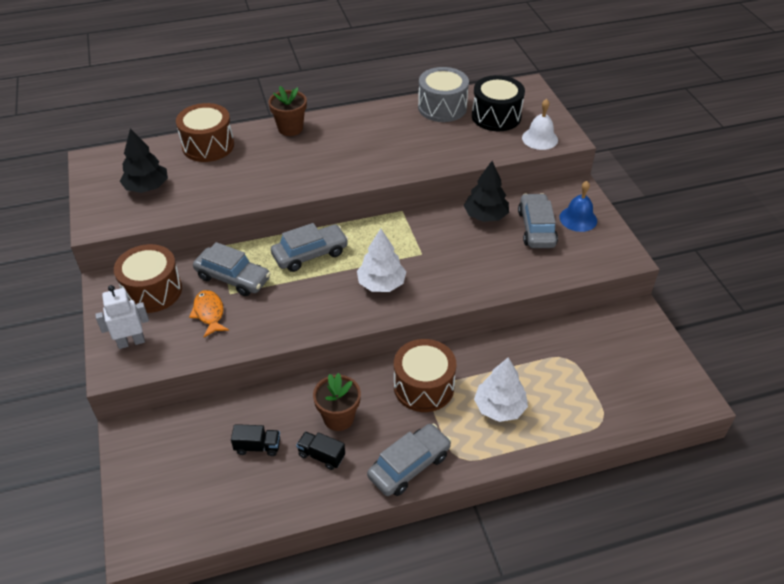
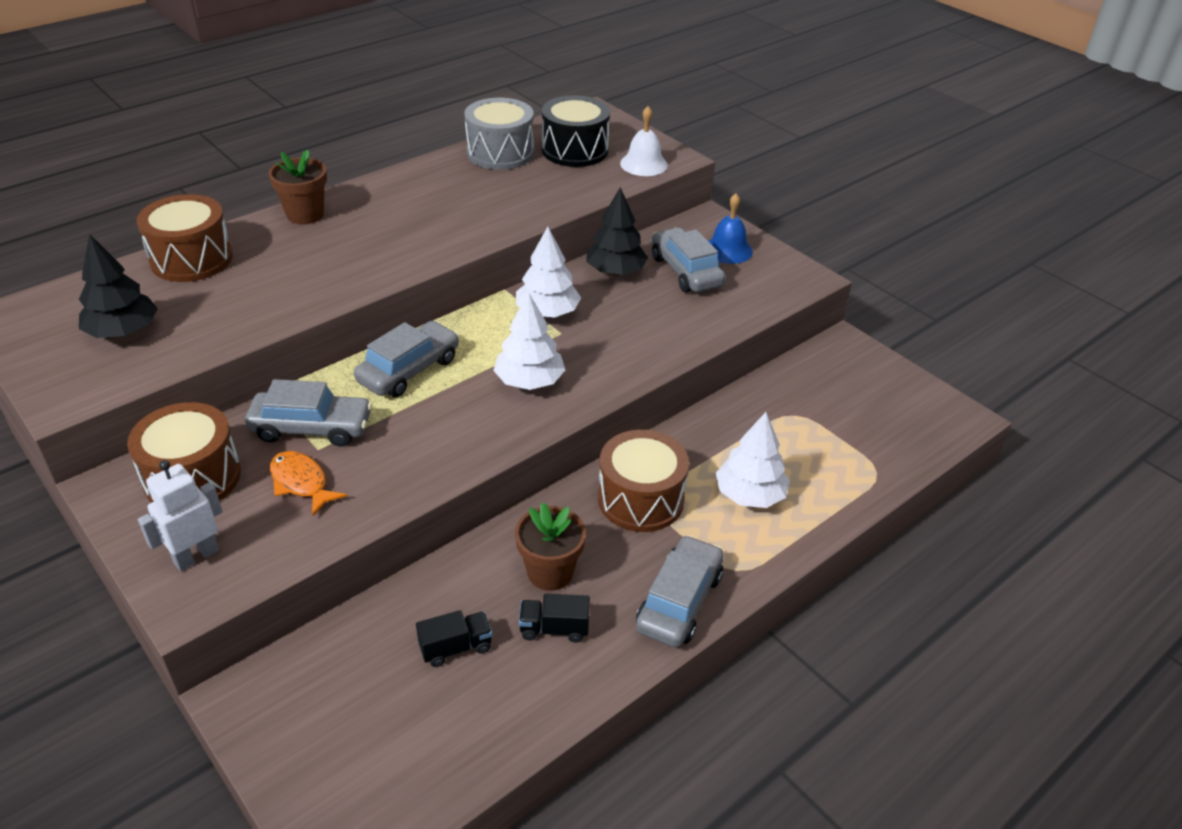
camera: 25 degrees left, 5 degrees down
none -> white tree [516,227,581,318]

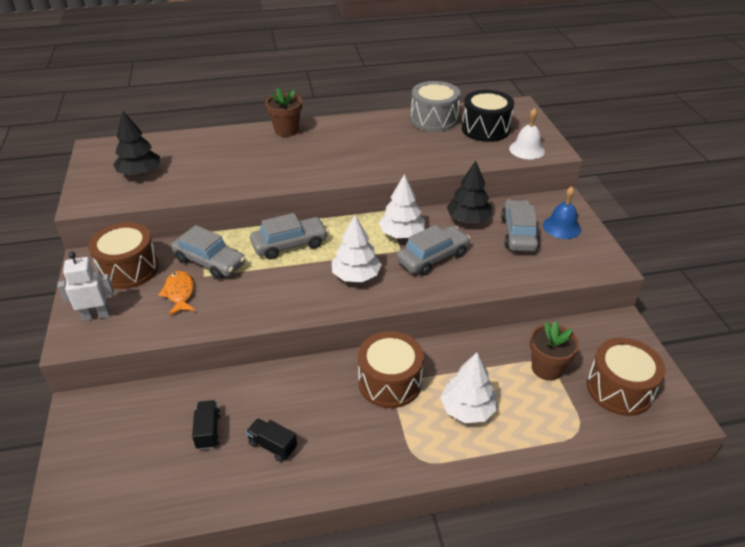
camera: 30 degrees right, 0 degrees up
brown drum [136,194,233,282] -> brown drum moved to [587,338,665,416]
black truck [416,610,492,667] -> black truck turned 105 degrees counterclockwise [192,400,221,450]
brown flower pot [515,502,586,591] -> brown flower pot moved to [530,321,579,381]
grey car [636,535,724,647] -> grey car moved to [397,225,470,276]

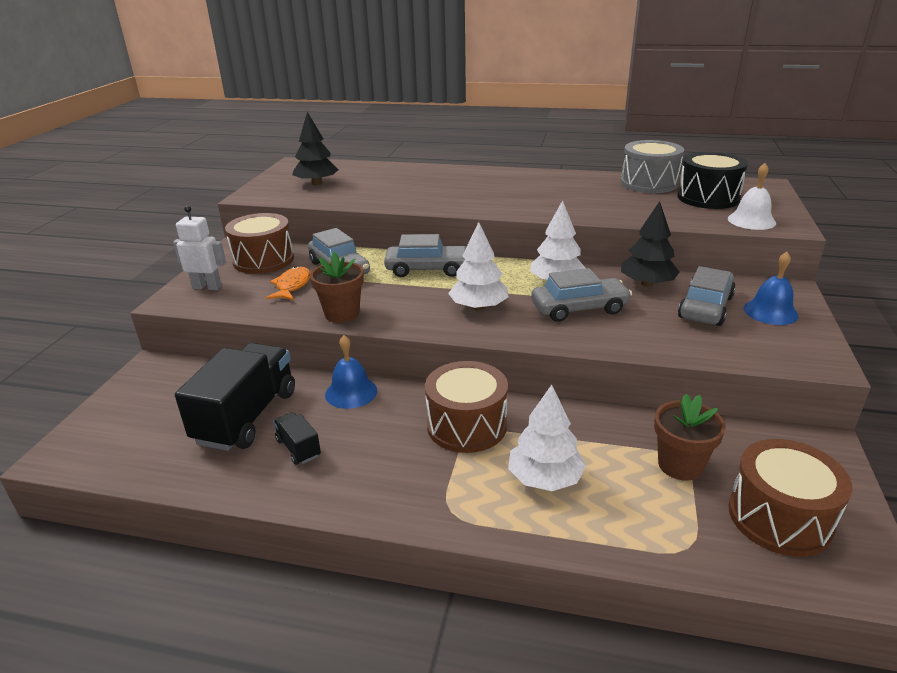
camera: 25 degrees right, 10 degrees down
black truck [192,400,221,450] -> black truck [175,343,295,451], size x2.20
brown flower pot [265,87,302,137] -> brown flower pot moved to [310,252,364,323]
none -> blue bell [325,335,377,409]

